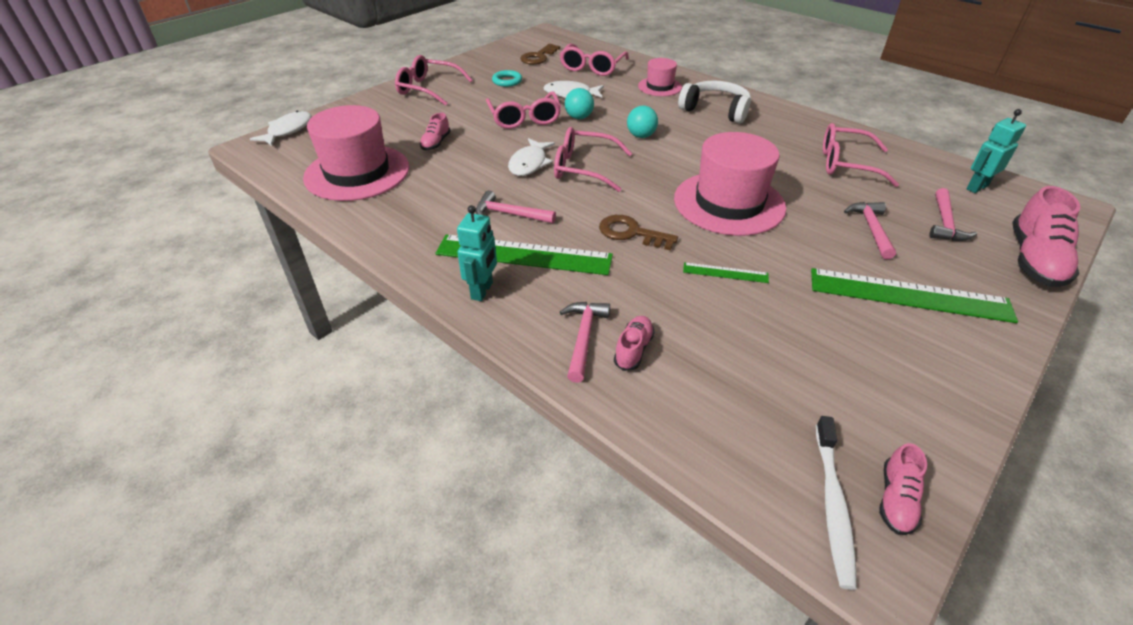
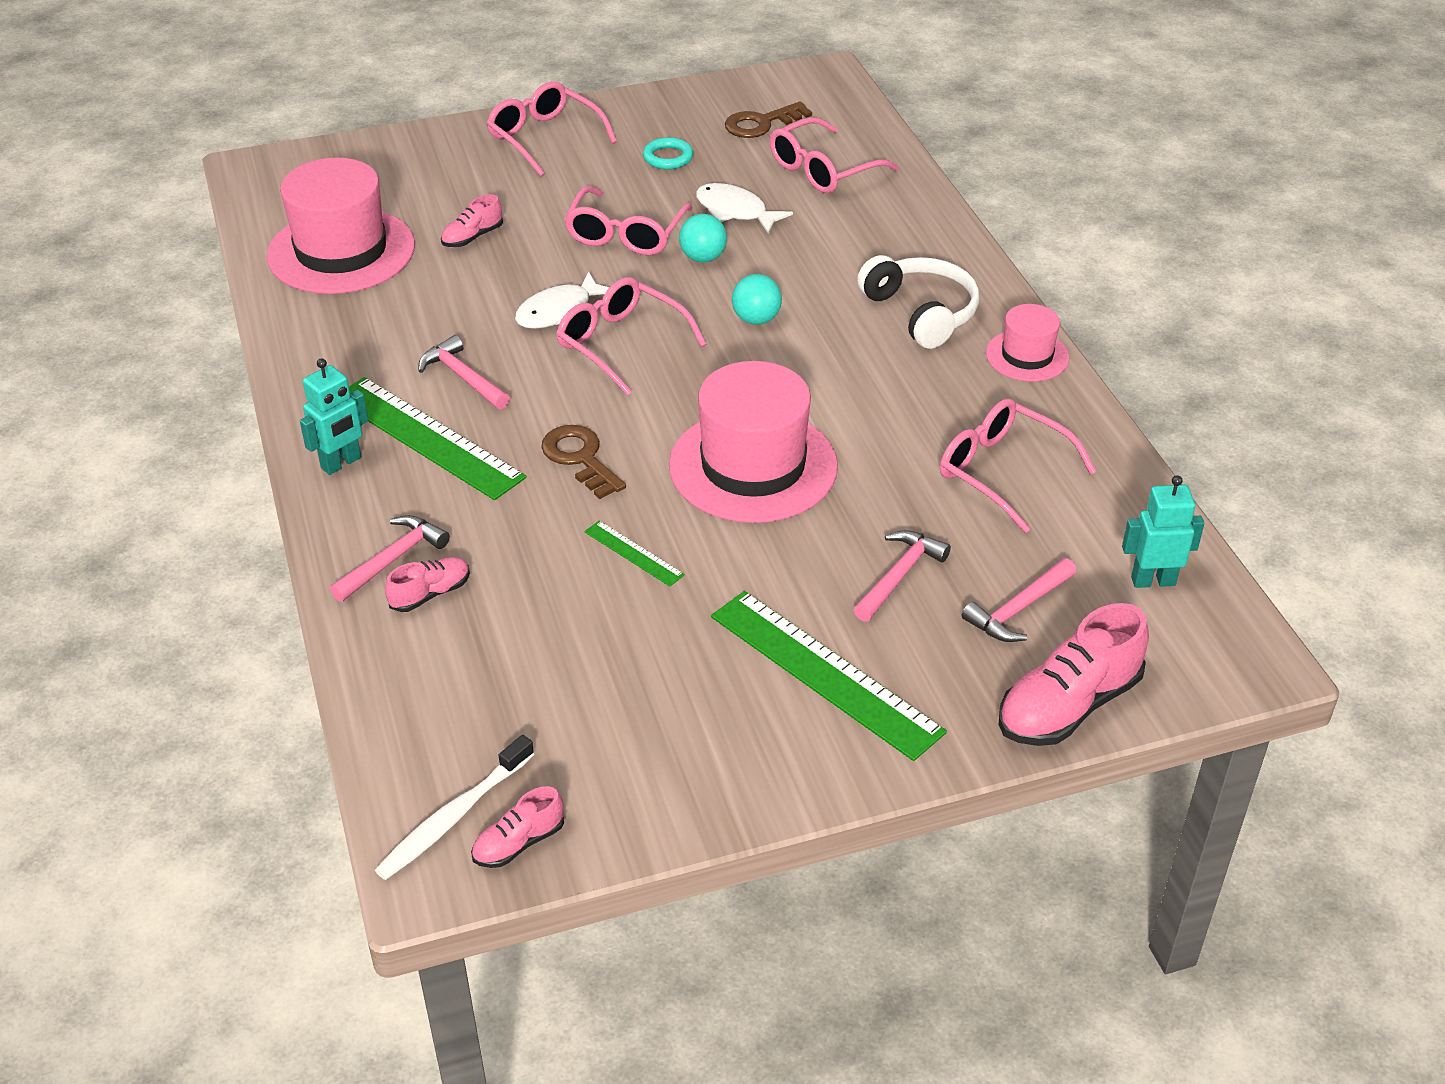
camera: 30 degrees right, 0 degrees up
white fish [250,111,312,146] -> none
pink hat [638,58,682,96] -> pink hat moved to [986,304,1069,381]

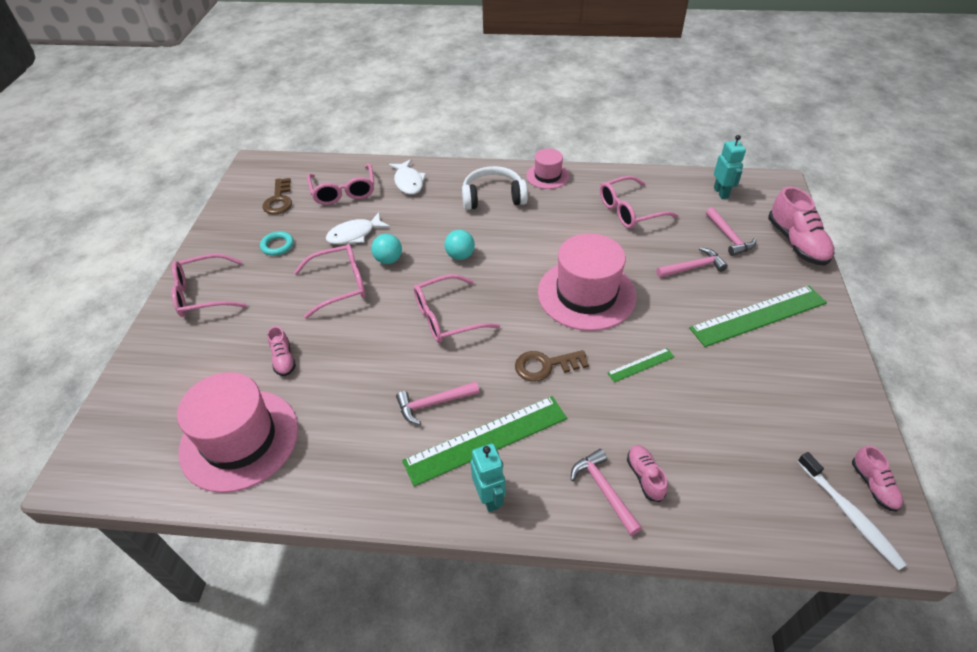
camera: 65 degrees left, 5 degrees up
white fish [515,271,609,329] -> white fish moved to [389,159,426,195]
pink glasses [564,186,693,255] -> pink glasses turned 60 degrees counterclockwise [294,244,366,318]
pink hammer [853,530,951,622] -> pink hammer turned 105 degrees clockwise [656,247,728,278]
turquoise robot [1122,475,1204,588] -> turquoise robot turned 150 degrees clockwise [714,135,746,199]

